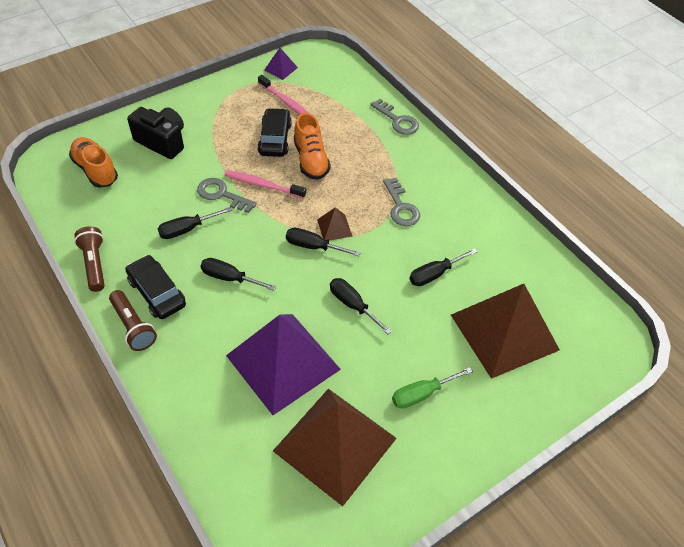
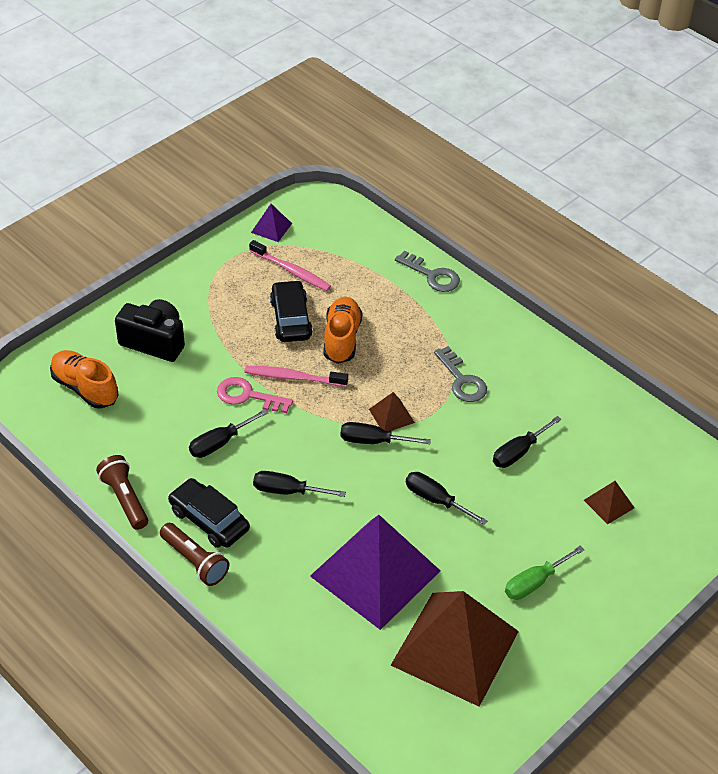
camera: 10 degrees left, 5 degrees down
grey key [197,178,257,213] -> pink key [217,377,293,413]
orange shoe [294,113,331,180] -> orange shoe turned 150 degrees counterclockwise [323,297,363,364]
brown pyramid [451,284,560,379] -> brown pyramid [584,481,634,524], size x0.41

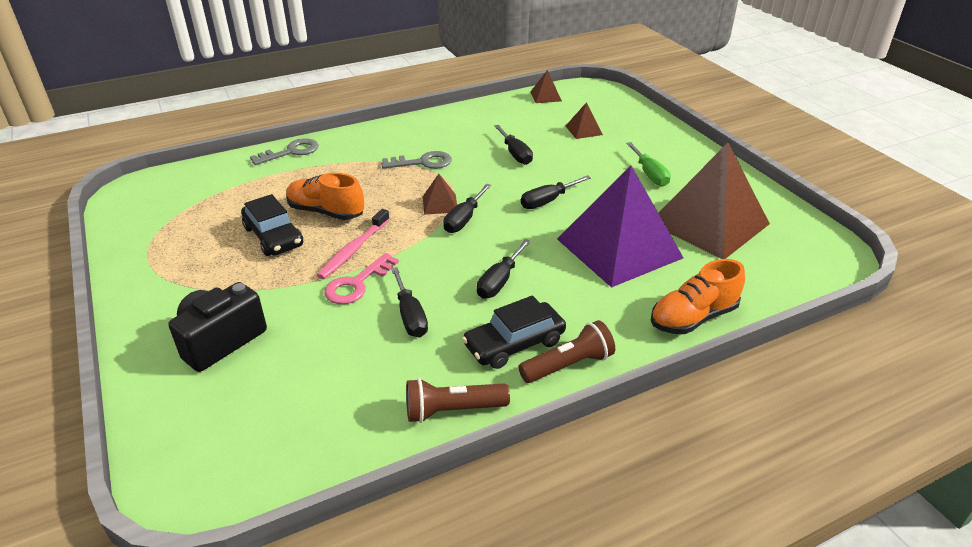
camera: 70 degrees left, 10 degrees down
orange shoe [50,350,119,409] -> orange shoe moved to [651,259,745,334]
pink toothbrush [249,240,331,291] -> none
purple pyramid [251,204,292,242] -> none
black car [270,280,313,342] -> black car turned 135 degrees counterclockwise [241,194,303,256]
none -> brown pyramid [530,70,562,103]

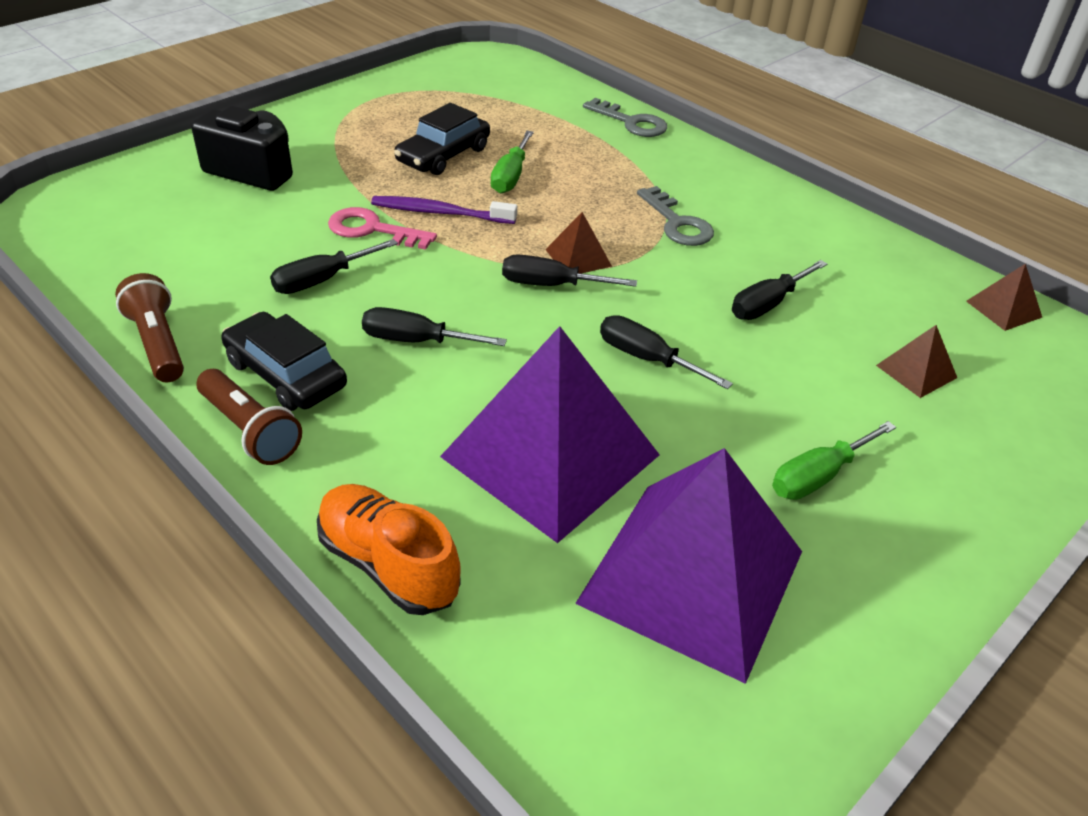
camera: 70 degrees right, 5 degrees up
orange shoe [286,173,364,220] -> green screwdriver [491,131,534,194]
pink toothbrush [317,209,390,279] -> purple toothbrush [371,196,517,224]
brown pyramid [659,143,770,259] -> purple pyramid [575,448,802,684]

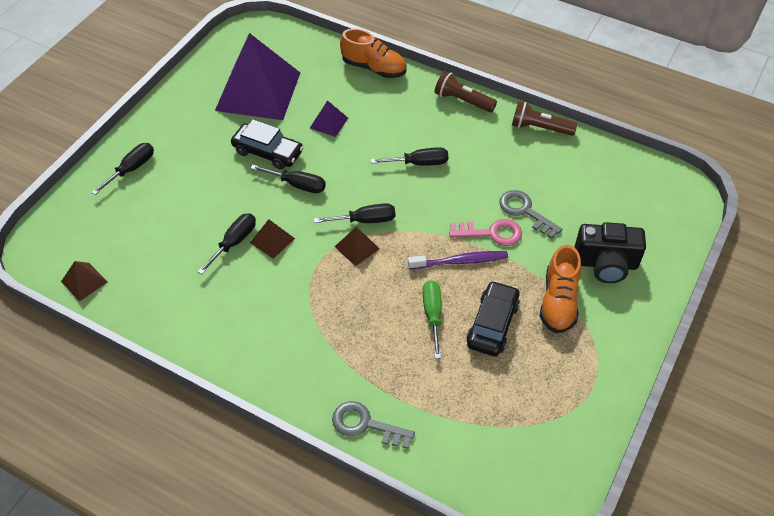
camera: 165 degrees right, 10 degrees up
brown flashlight [115,273,184,382] -> brown flashlight turned 150 degrees clockwise [512,101,578,136]
black car [221,312,347,411] -> black car moved to [231,119,304,170]
black screwdriver [270,239,398,294] -> black screwdriver moved to [91,143,154,195]
purple pyramid [440,326,660,543] -> purple pyramid [310,100,348,137], size x0.41
grey key [637,186,714,246] -> grey key moved to [499,190,562,239]
green screwdriver [772,421,896,500] -> none
brown pyramid [876,325,957,398] -> brown pyramid moved to [250,219,295,259]
none -> orange shoe [540,245,581,333]

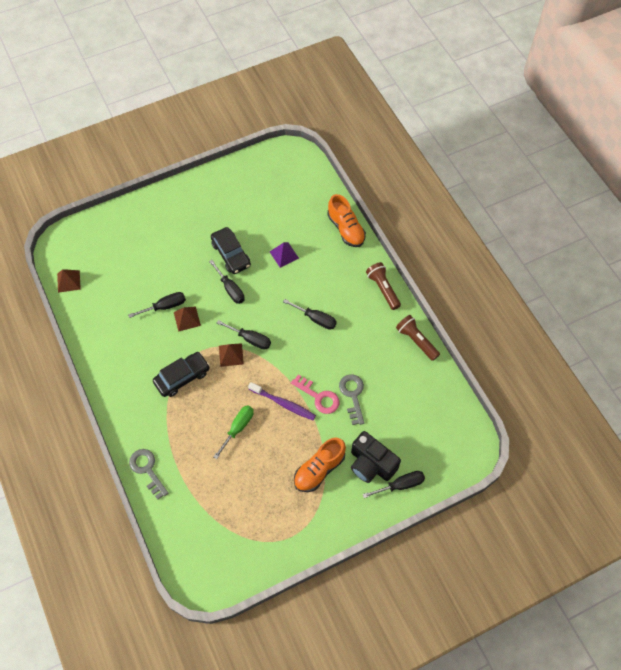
camera: 35 degrees right, 10 degrees up
black screwdriver [91,143,154,195] -> black screwdriver moved to [363,471,425,498]
purple pyramid [215,33,300,120] -> none
black car [466,281,520,356] -> black car moved to [153,352,210,397]

